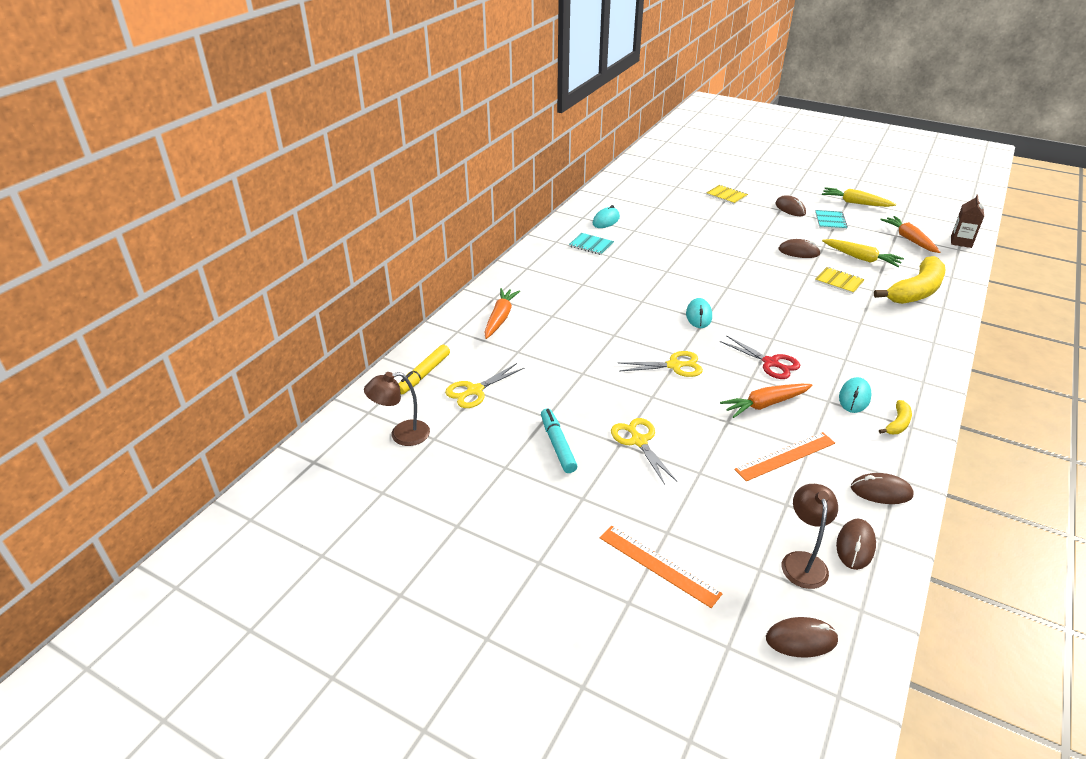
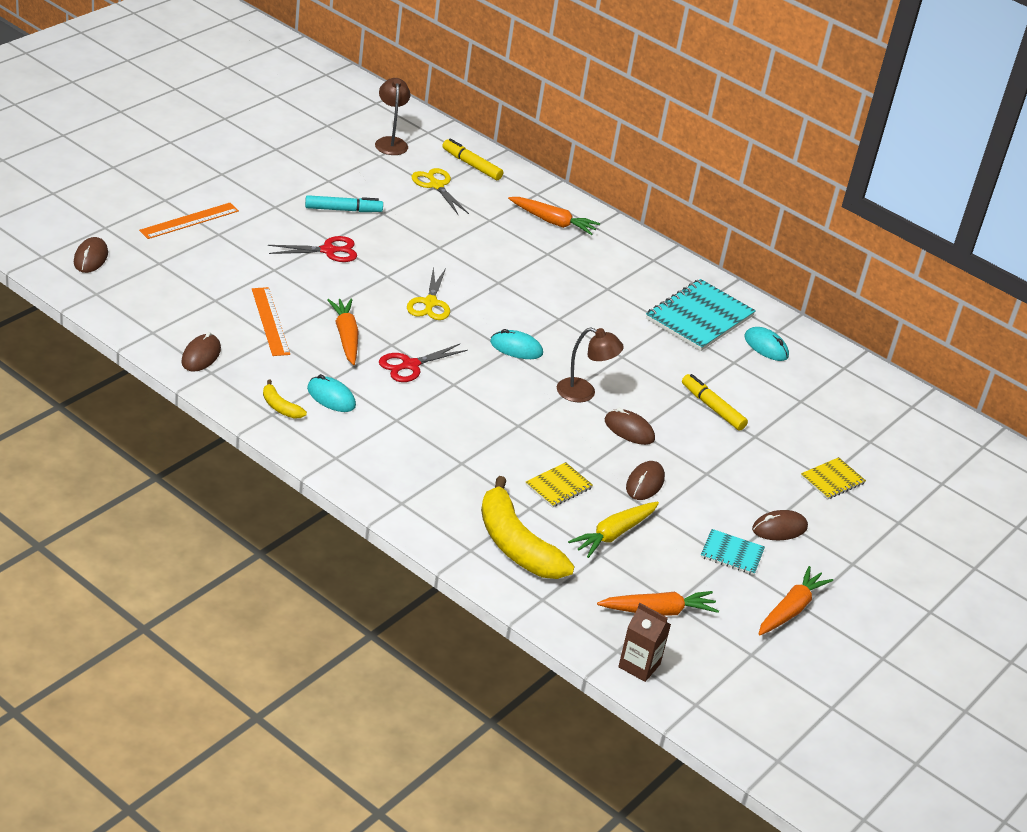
camera: 95 degrees right, 0 degrees up
turquoise notebook [569,233,614,255] -> turquoise notebook [646,279,756,351], size x1.92
yellow scissors [611,418,677,485] -> red scissors [268,236,357,262]
brown lamp [782,484,838,589] -> brown lamp moved to [557,327,624,402]
yellow carrot [822,187,896,207] -> orange carrot [759,566,833,635]
brown mouse [836,519,876,570] -> brown mouse moved to [605,408,655,445]
none -> yellow marker [682,374,748,431]

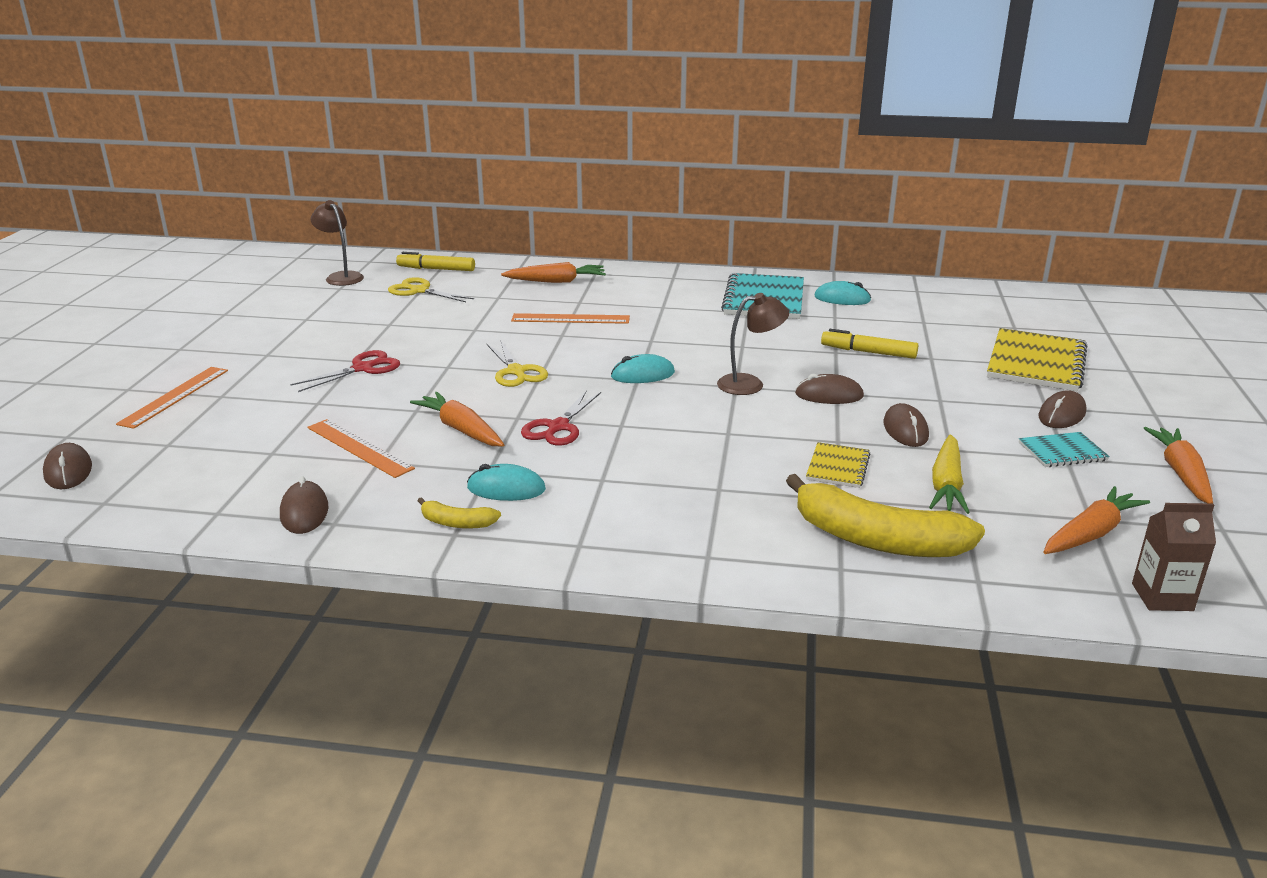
camera: 25 degrees left, 10 degrees down
turquoise marker [305,195,383,212] -> none
yellow notebook [801,457,866,500] -> yellow notebook [987,328,1088,391], size x1.92
none -> orange ruler [511,313,630,324]

